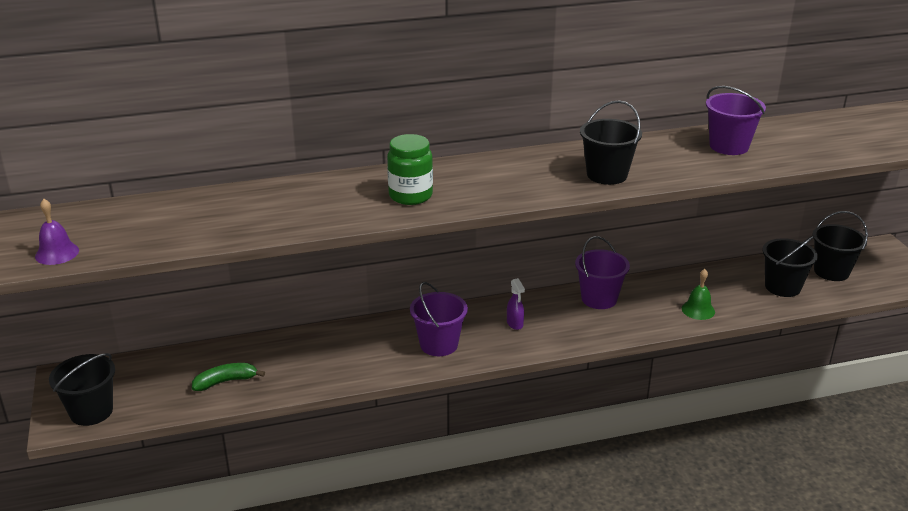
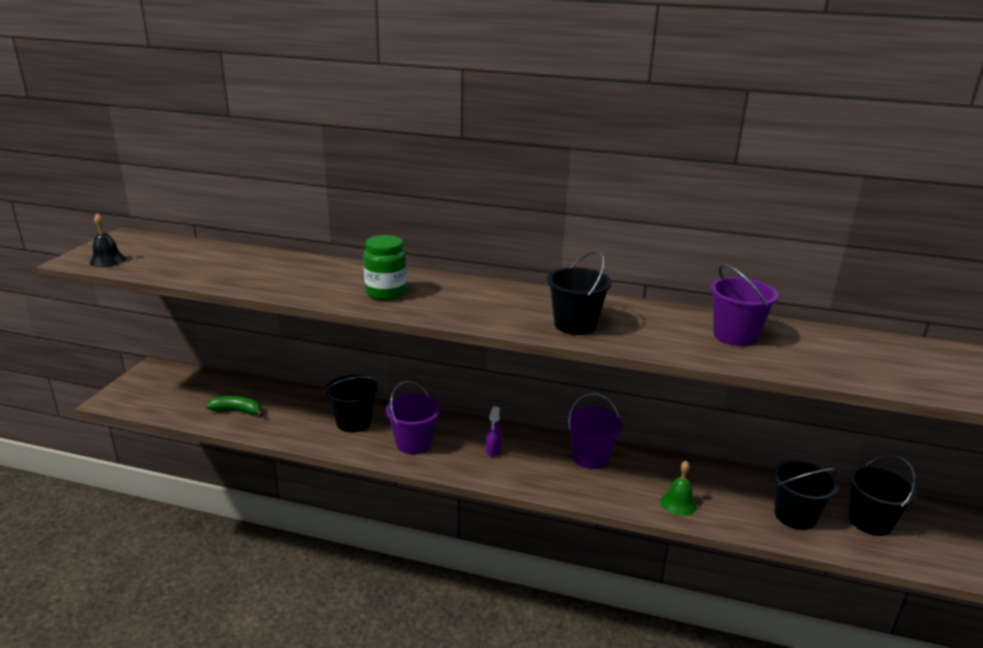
camera: 30 degrees right, 5 degrees down
purple bell [35,199,79,265] -> black bell [89,213,126,267]
black bucket [49,353,115,426] -> black bucket moved to [324,375,378,432]

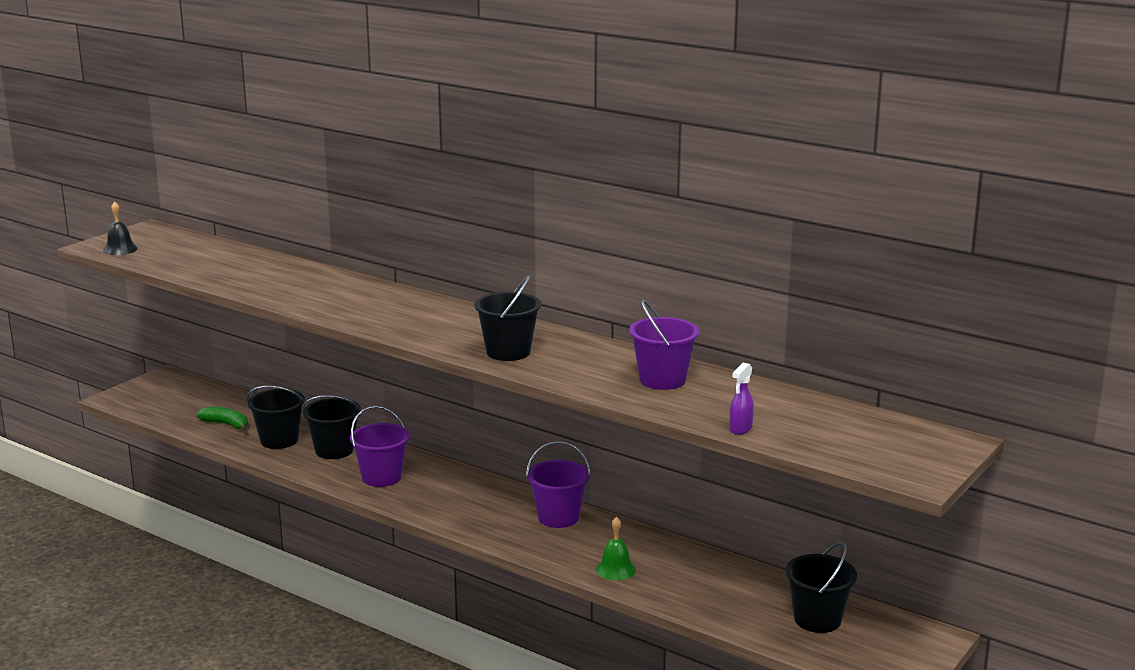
camera: 20 degrees right, 5 degrees down
green jar [364,235,407,300] -> none
purple spray bottle [486,406,502,457] -> purple spray bottle moved to [729,363,754,435]
black bucket [773,460,838,530] -> black bucket moved to [247,386,305,449]

